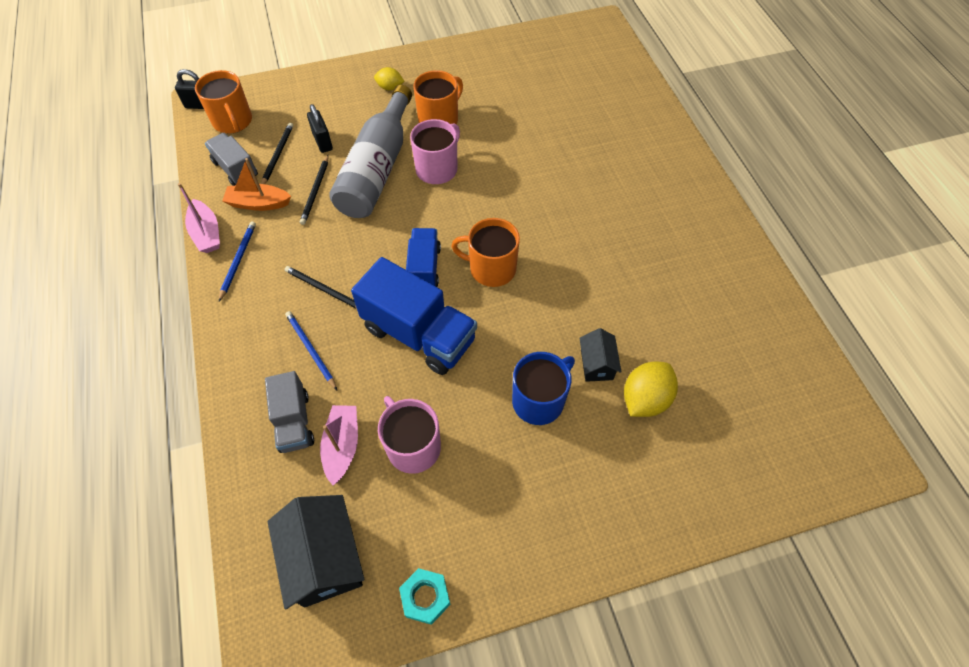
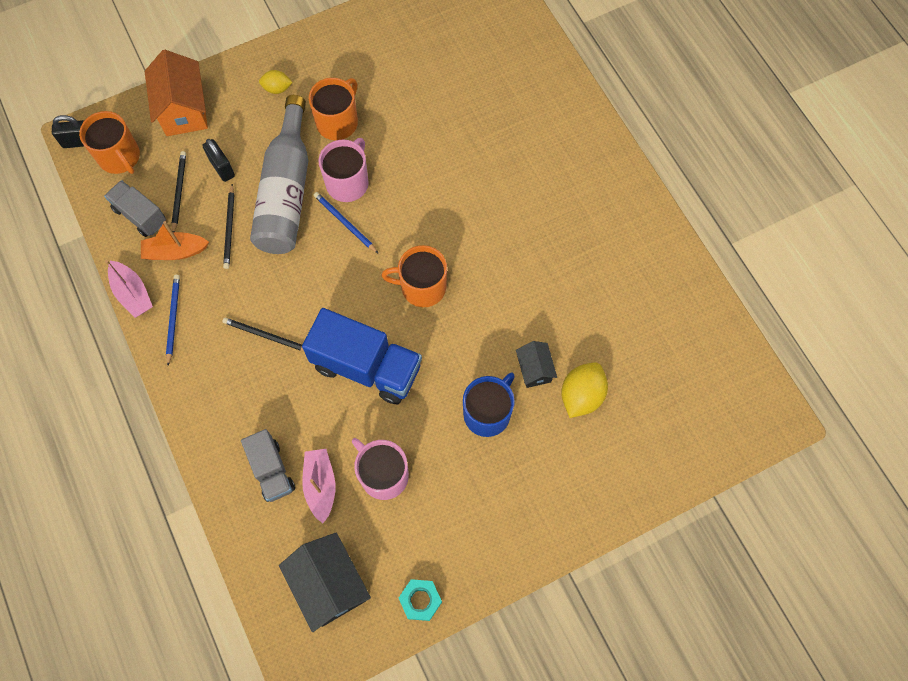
camera: 10 degrees left, 10 degrees up
blue pencil [285,311,337,390] -> blue pencil moved to [314,192,379,254]
blue truck [406,228,441,287] -> none
none -> orange house [145,50,208,136]

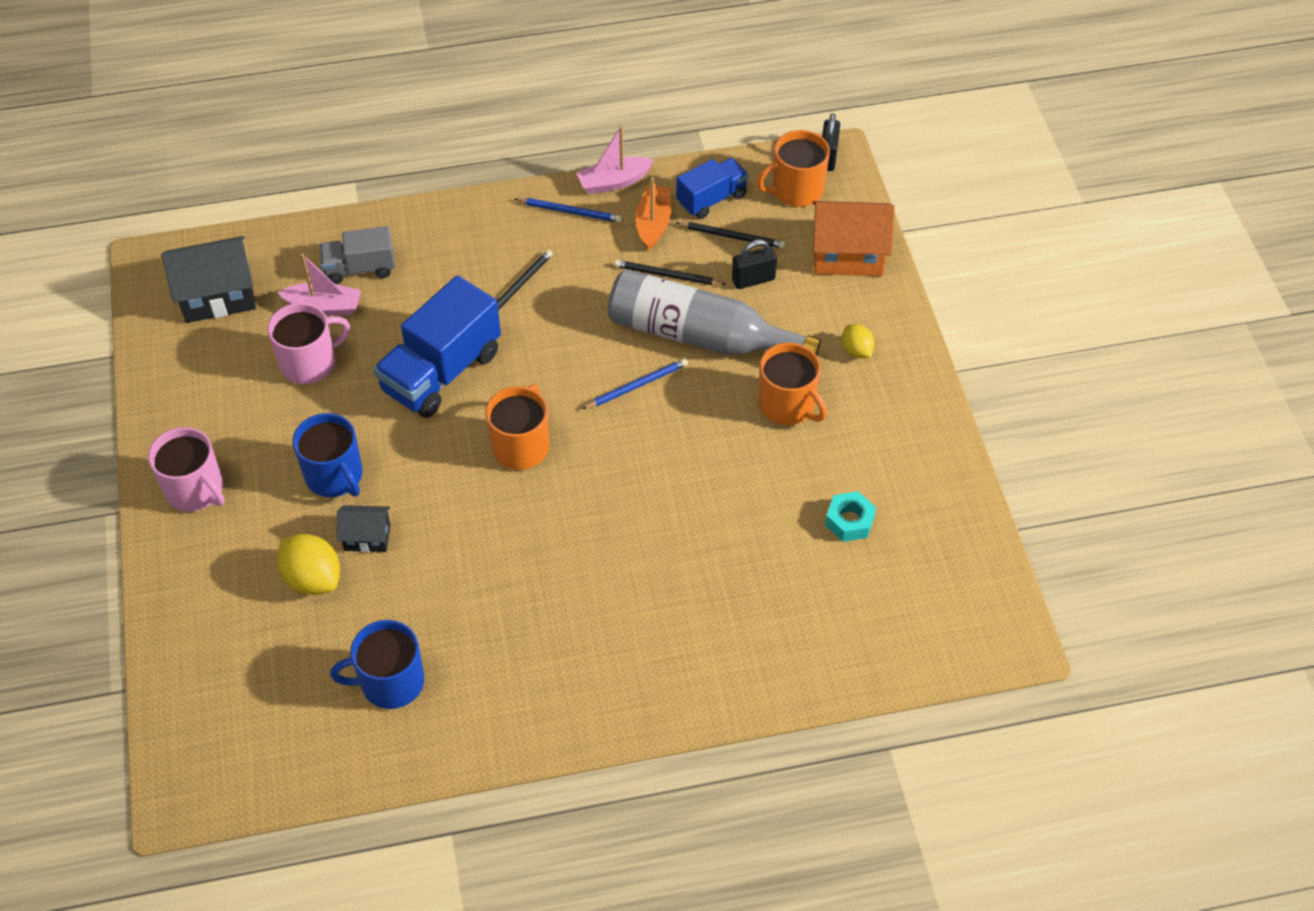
camera: 105 degrees right, 15 degrees down
grey truck [104,180,166,237] -> blue truck [676,158,749,219]
yellow lemon [259,70,293,94] -> yellow lemon turned 45 degrees counterclockwise [842,324,875,358]
pink mug [318,138,369,202] -> pink mug moved to [148,427,225,512]
turquoise nut [399,579,442,621] -> turquoise nut moved to [825,491,876,542]
none -> blue mug [330,620,424,709]

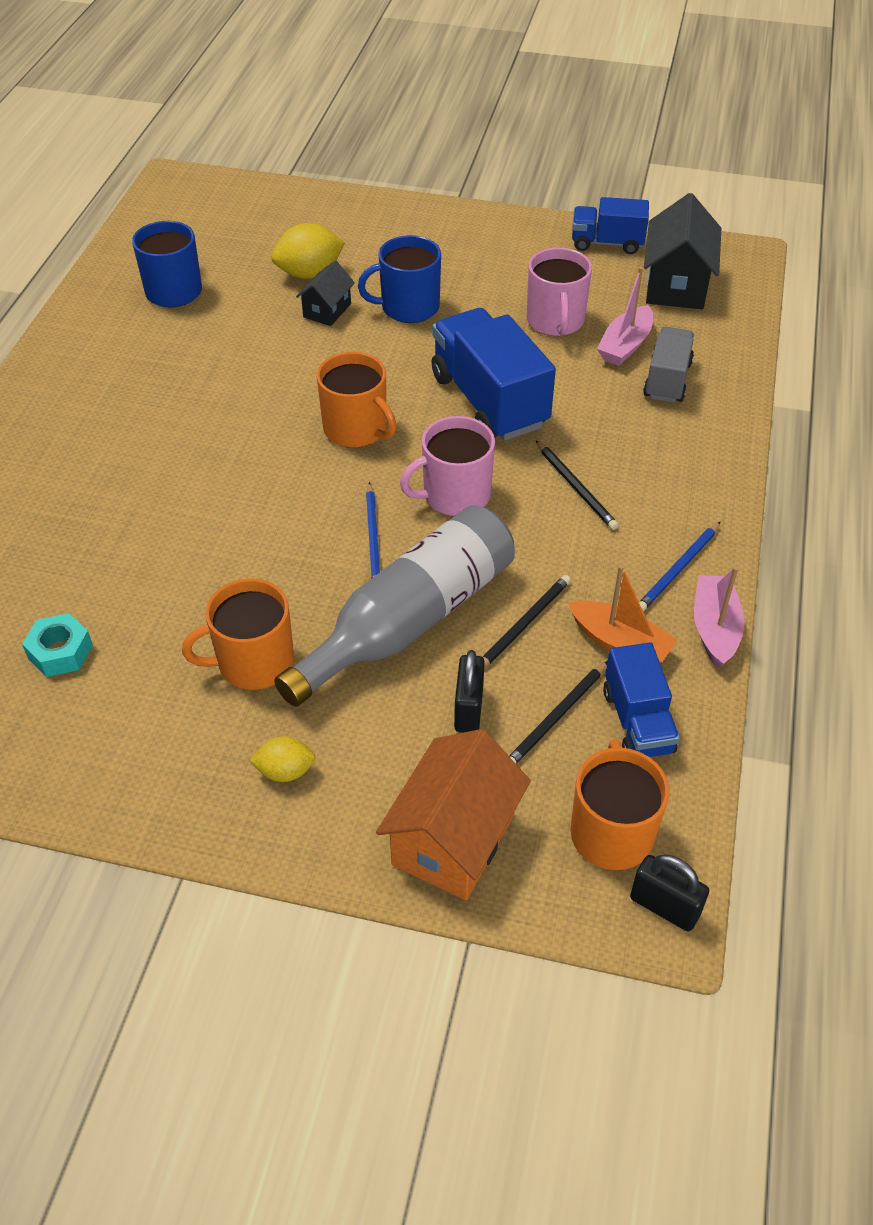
camera: 115 degrees right, 5 degrees down
pink mug [148,427,225,512] -> pink mug moved to [400,416,495,516]
none -> blue truck [572,197,649,254]

